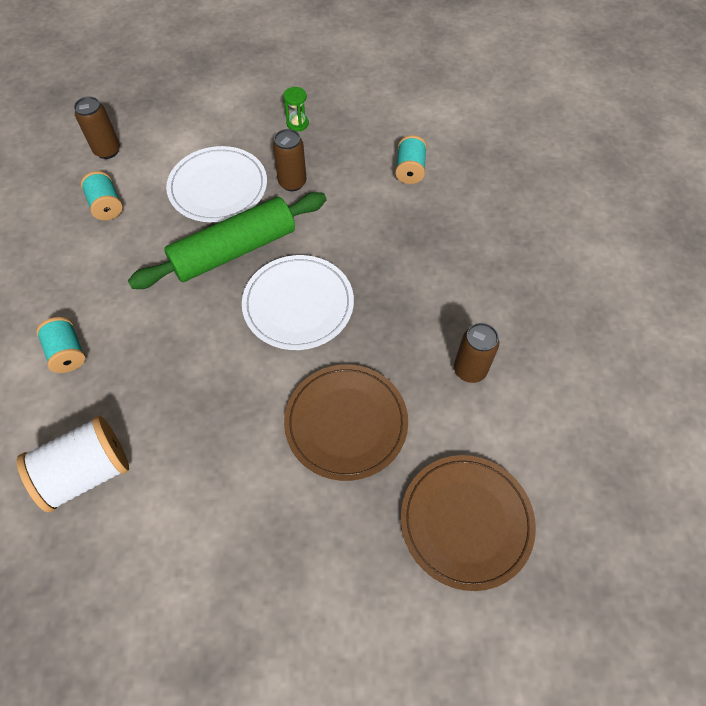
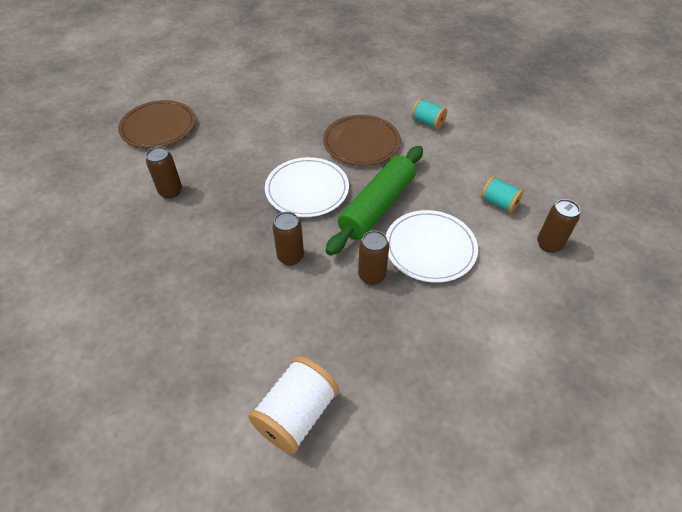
camera: 155 degrees right, 10 degrees down
white spool [17,416,129,512] -> white spool moved to [248,356,339,454]
green hourglass [283,87,309,131] -> none
brown plate [284,364,408,481] -> brown plate moved to [323,115,401,166]
turquoise spool [395,135,427,184] -> none
none -> brown can [272,212,304,266]

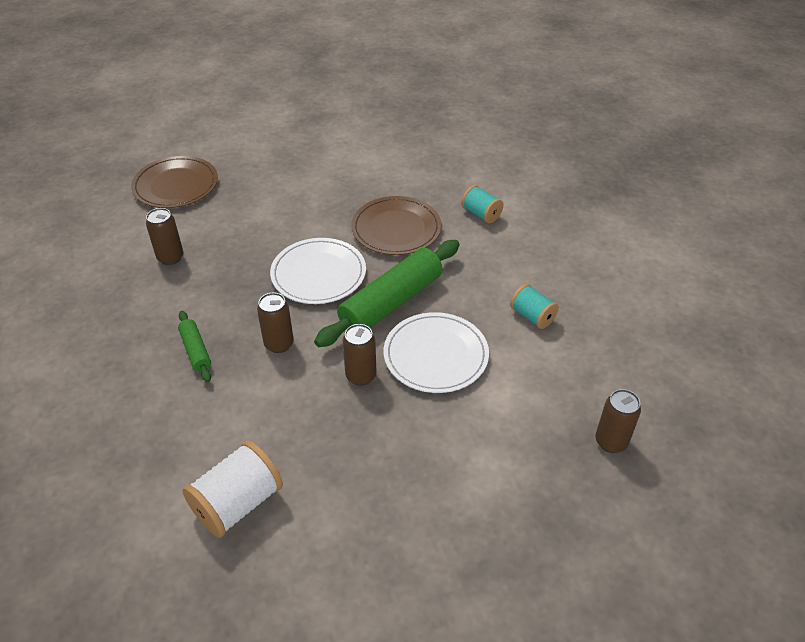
camera: 10 degrees right, 5 degrees down
brown can [537,199,580,253] -> brown can moved to [595,389,641,453]
none -> green rolling pin [178,311,211,382]

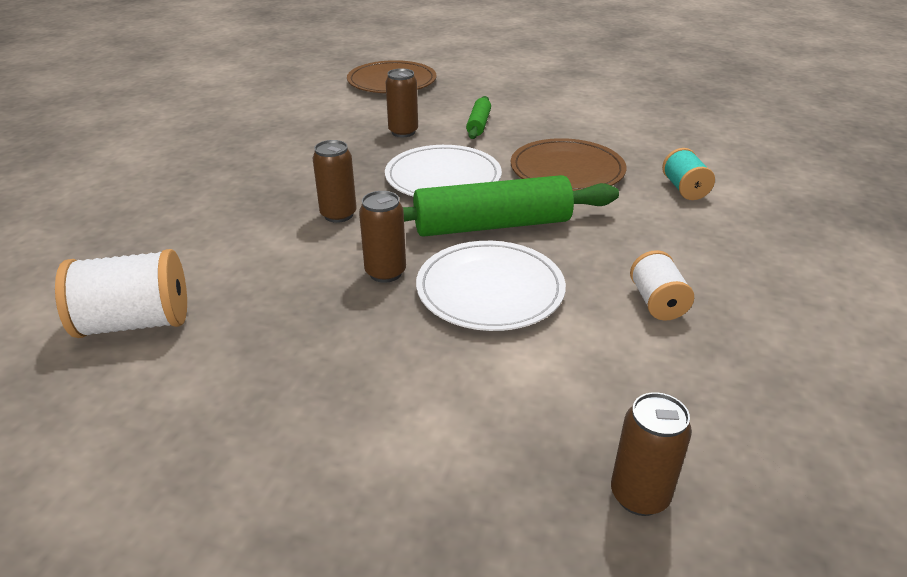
camera: 35 degrees right, 10 degrees down
brown can [146,208,183,265] -> brown can moved to [385,68,418,137]
green rolling pin [178,311,211,382] -> green rolling pin moved to [466,96,491,139]
turquoise spool [510,284,559,329] -> white spool [630,250,694,321]

